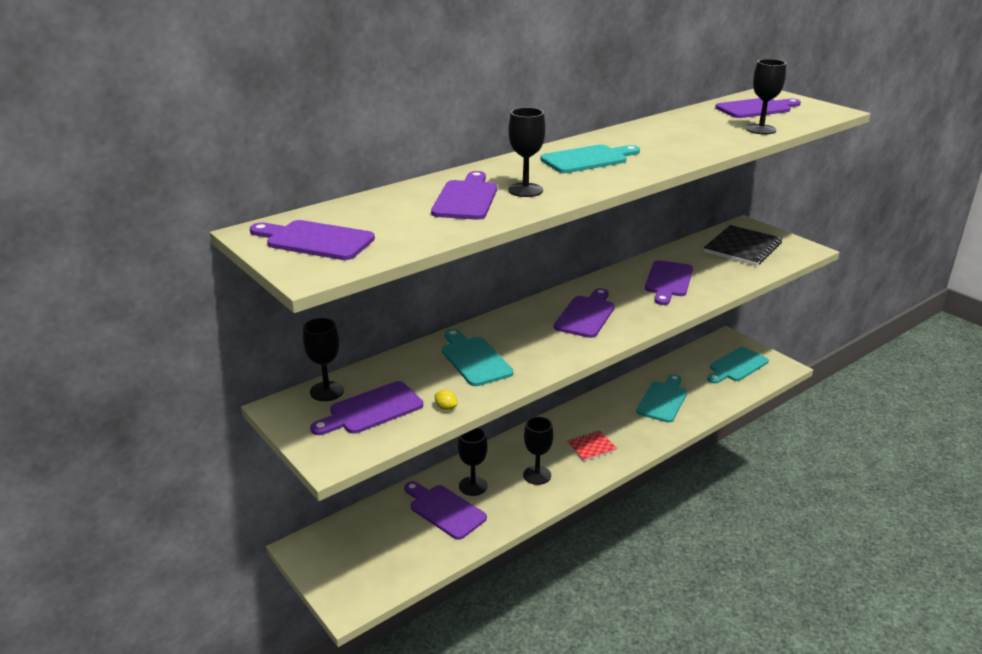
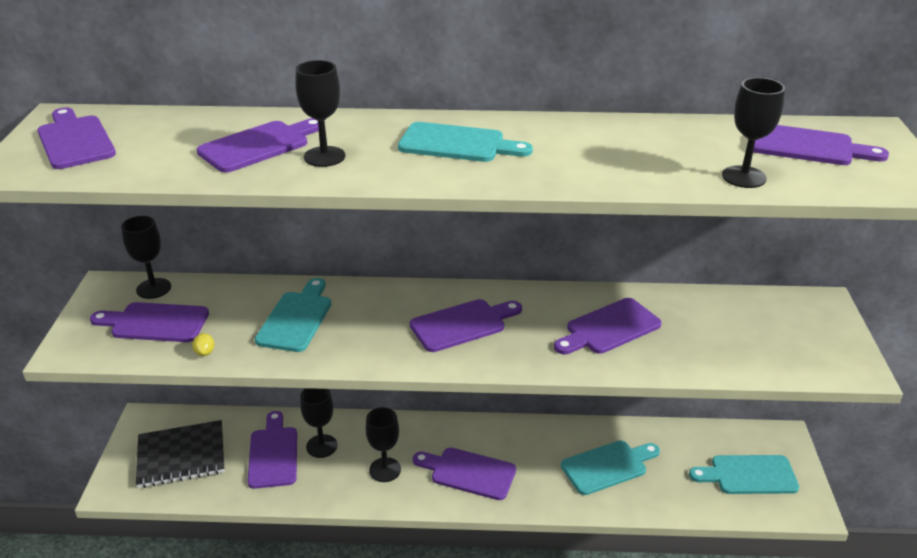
camera: 40 degrees right, 5 degrees up
red notebook [567,431,617,461] -> purple cutting board [413,448,516,500]
black notebook [704,225,782,266] -> black notebook moved to [136,420,225,488]

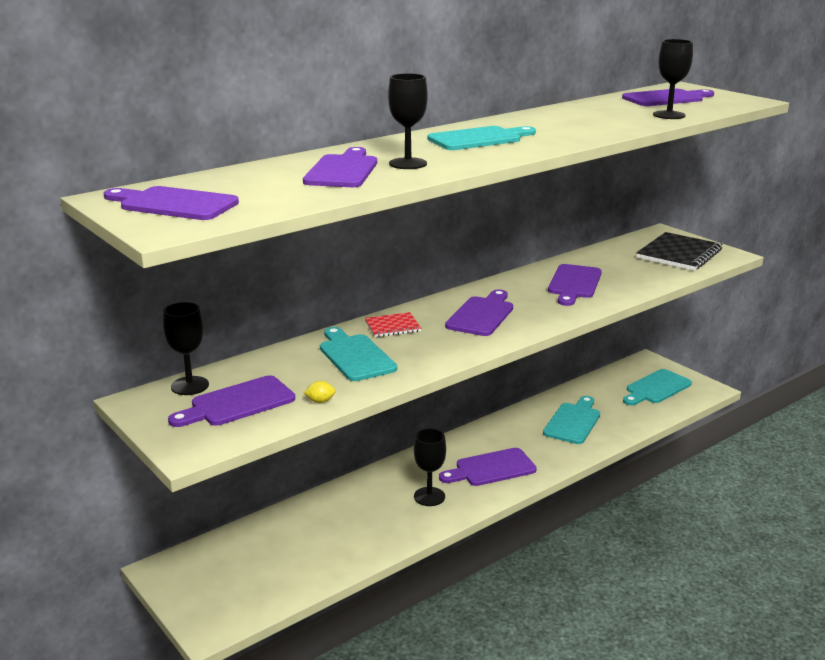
camera: 40 degrees left, 10 degrees down
black notebook [136,420,225,488] -> black notebook moved to [636,232,722,271]
yellow lemon [192,333,215,356] -> yellow lemon turned 45 degrees counterclockwise [304,381,336,403]
purple cutting board [248,411,297,489] -> none
black goblet [300,388,338,458] -> none
none -> red notebook [365,312,421,337]

